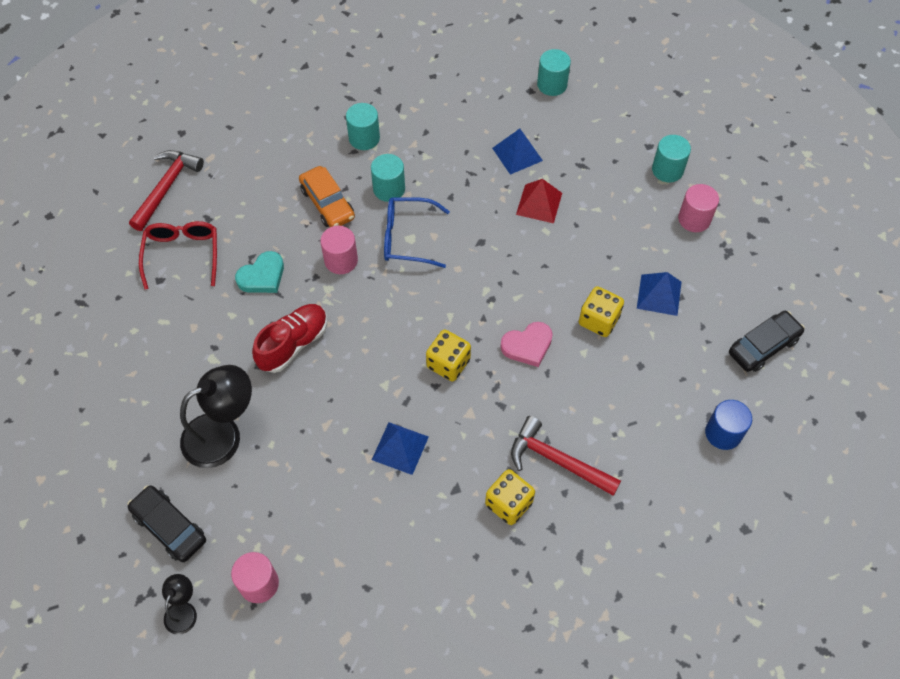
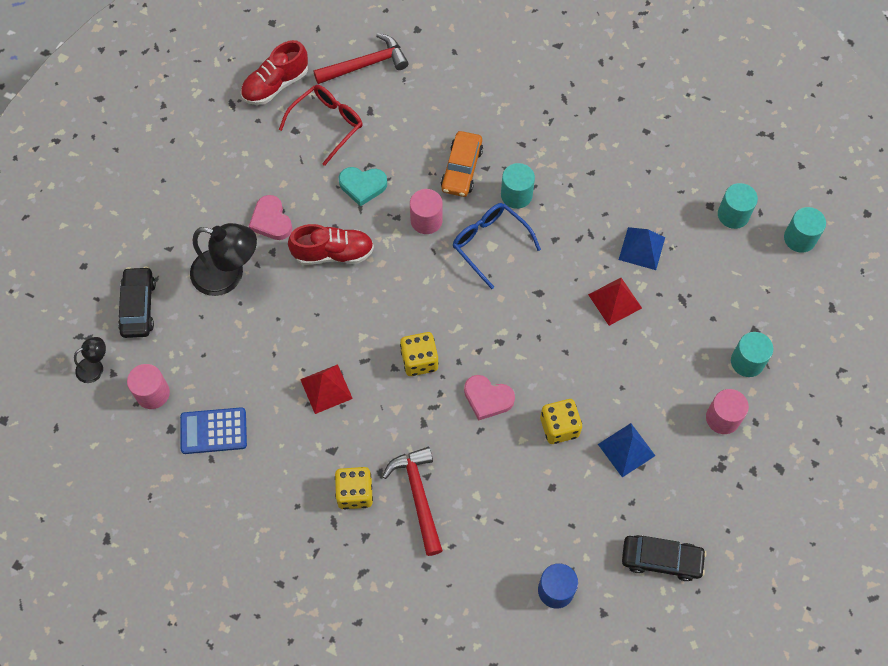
camera: 45 degrees right, 5 degrees up
turquoise cylinder [346,103,380,150] -> turquoise cylinder moved to [784,207,826,253]
blue pyramid [372,422,429,475] -> red pyramid [300,364,353,414]
none -> blue calculator [180,407,247,454]
none -> red shoe [241,40,308,105]
none -> pink heart [249,195,292,240]

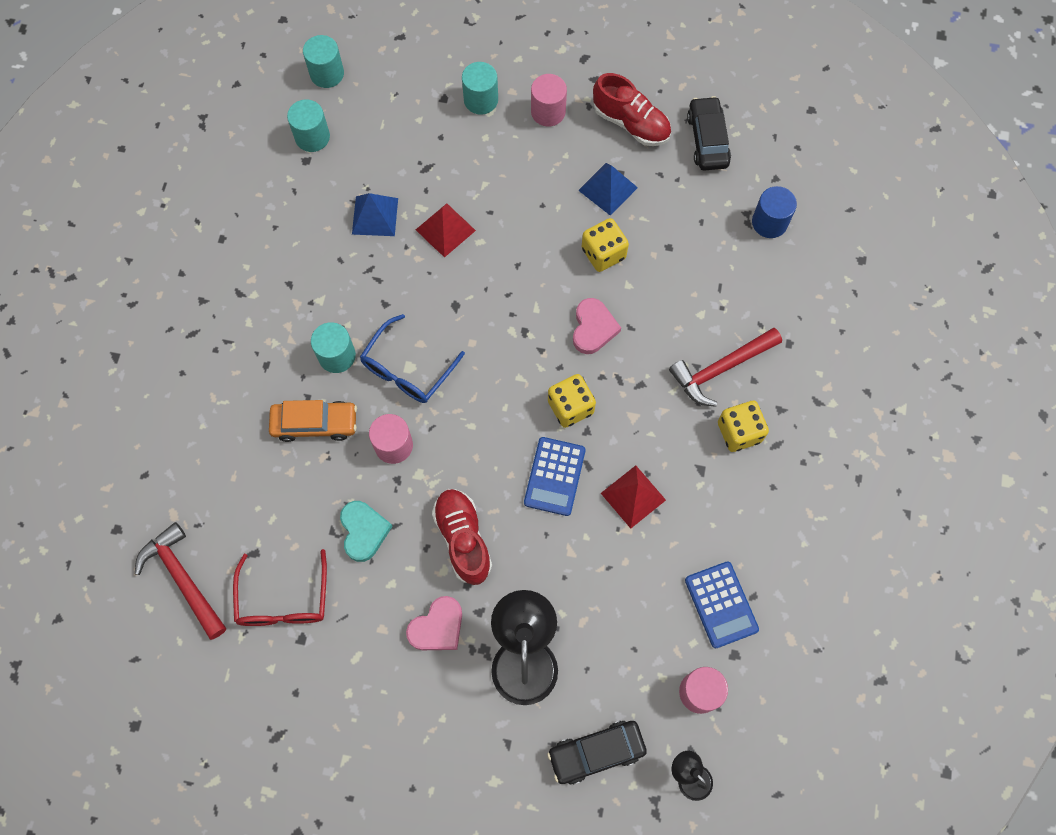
camera: 105 degrees left, 5 degrees up
red shoe [241,40,308,105] -> red shoe moved to [593,73,671,146]
red glasses [279,85,363,166] -> red glasses turned 120 degrees counterclockwise [233,549,327,626]
none -> blue calculator [524,437,586,516]

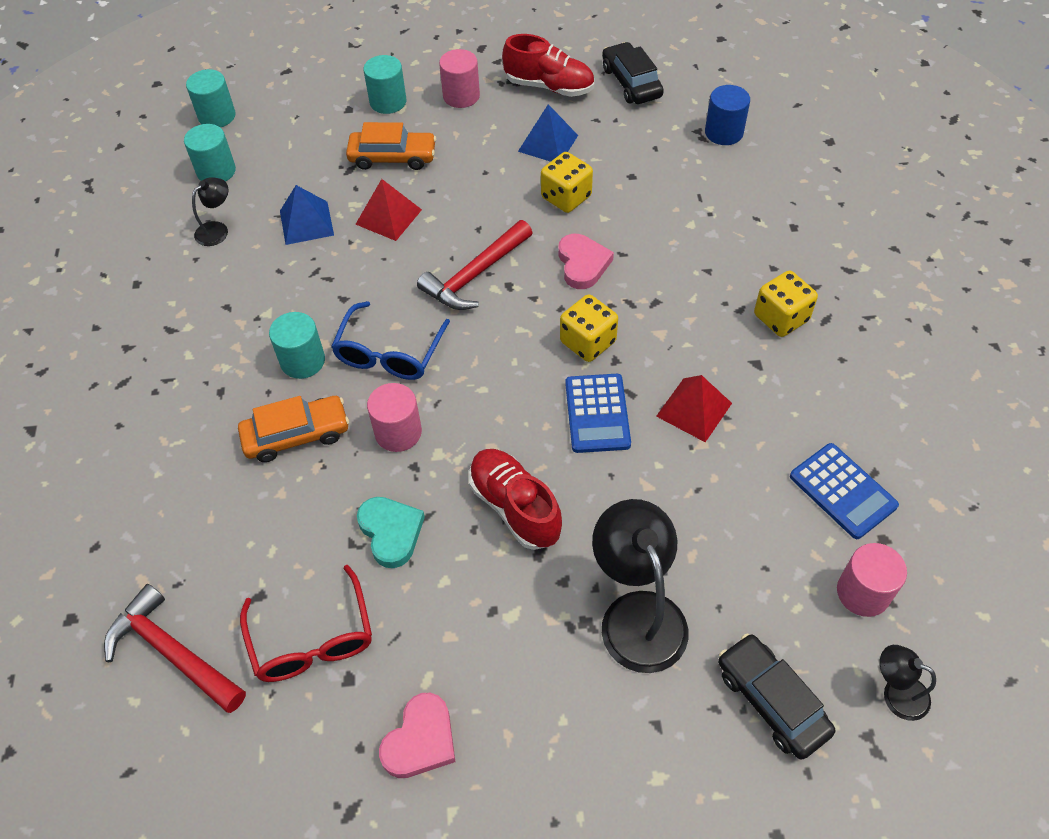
camera: 15 degrees left, 15 degrees down
pink heart [406,596,462,650] -> pink heart moved to [379,693,455,778]
black car [547,721,647,785] -> black car turned 90 degrees clockwise [718,633,835,759]
red hammer [669,328,782,407] -> red hammer moved to [417,220,532,310]
none -> black lamp [192,177,228,246]
none -> orange car [346,122,436,170]

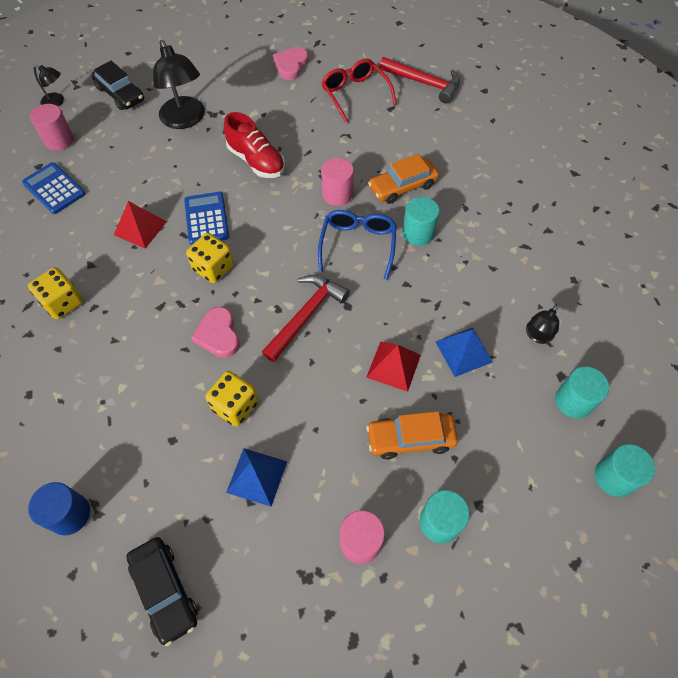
camera: 170 degrees right, 5 degrees up
turquoise heart [357,497,425,568] -> none
red shoe [502,34,594,97] -> none

